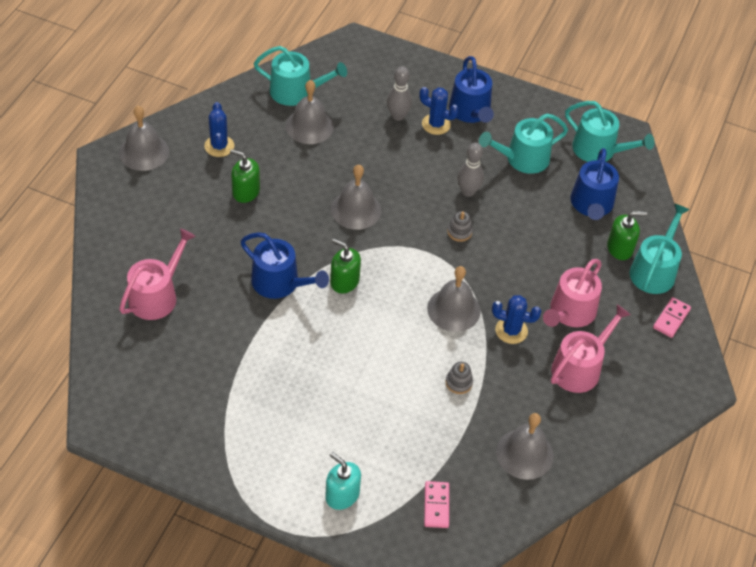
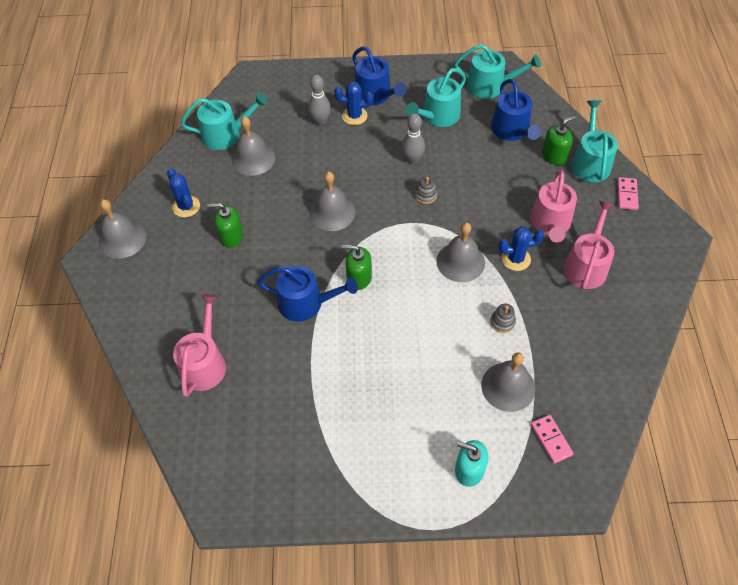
camera: 20 degrees left, 5 degrees up
grey bell [496,413,554,480] -> grey bell moved to [481,353,535,412]

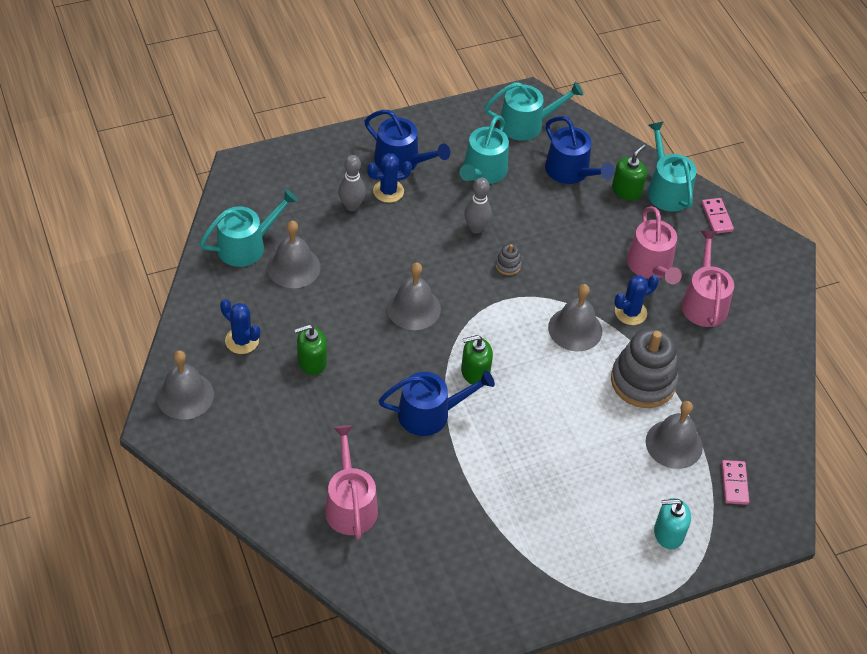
camera: 25 degrees left, 5 degrees down
grey stacking toy [490,304,516,333] -> grey stacking toy [611,328,679,408], size x2.41
pink domino [531,415,574,464] -> pink domino turned 45 degrees clockwise [721,460,749,505]

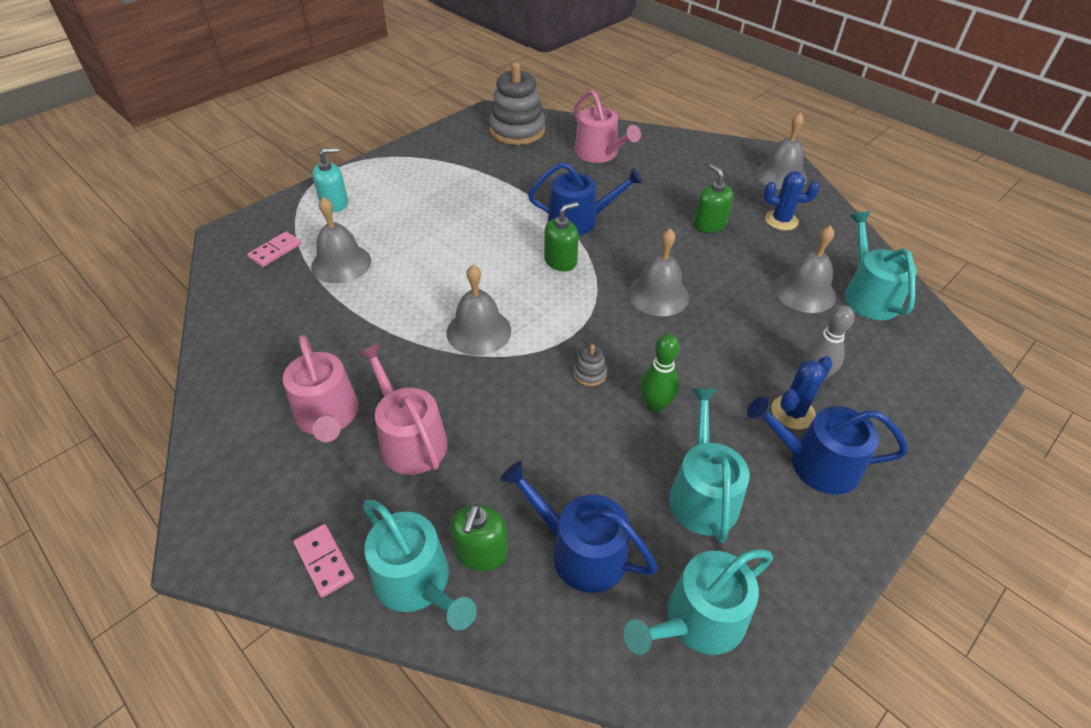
camera: 160 degrees right, 5 degrees down
turquoise watering can [200,189,298,267] -> turquoise watering can turned 135 degrees clockwise [844,211,917,320]
green soap dispenser [294,324,327,375] -> green soap dispenser turned 75 degrees counterclockwise [694,164,734,233]
blue watering can [379,370,495,436] -> blue watering can turned 150 degrees counterclockwise [528,162,643,235]
grey bowling pin [464,178,492,234] -> green bowling pin [640,334,680,413]
grey stacking toy [611,328,679,408] -> grey stacking toy moved to [489,62,545,145]
blue cactus [614,275,659,325] -> none
pink domino [721,460,749,505] -> pink domino turned 60 degrees clockwise [247,232,301,267]

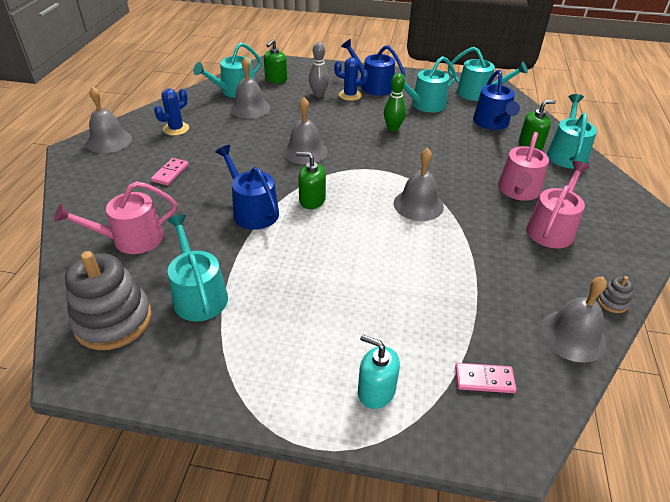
camera: 125 degrees left, 5 degrees down
pink domino [293,524,354,598] -> pink domino moved to [151,158,189,186]
grey bell [311,197,371,283] -> grey bell moved to [540,277,607,363]
grey stacking toy [573,344,607,386] -> grey stacking toy moved to [597,276,634,313]
pink watering can [574,90,641,163] -> pink watering can turned 135 degrees counterclockwise [54,181,177,254]
green soap dispenser [694,164,734,233] -> green soap dispenser moved to [264,39,287,83]
blue watering can [747,397,908,495] -> blue watering can turned 150 degrees clockwise [341,39,406,96]
blue cactus [764,171,820,230] -> blue cactus turned 60 degrees clockwise [154,88,189,136]
none -> turquoise watering can [167,214,228,321]

